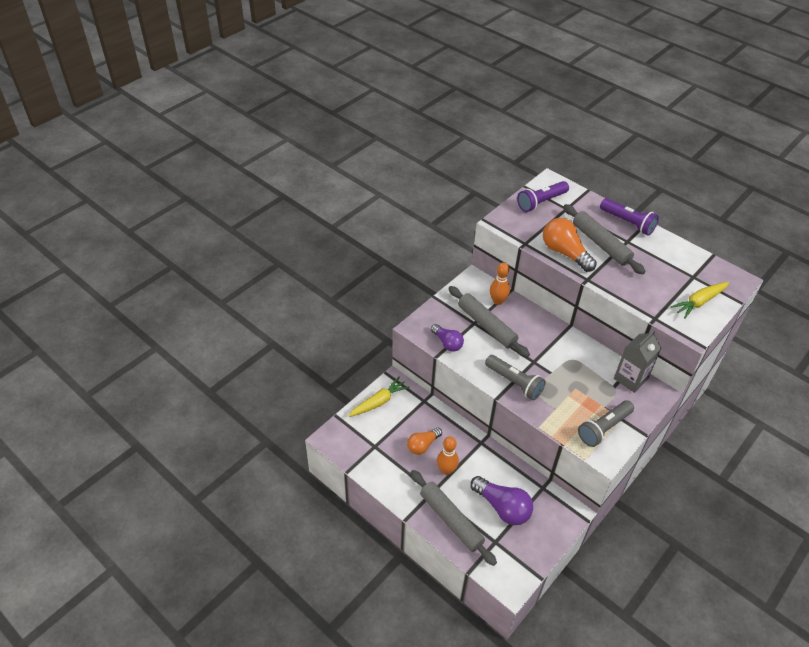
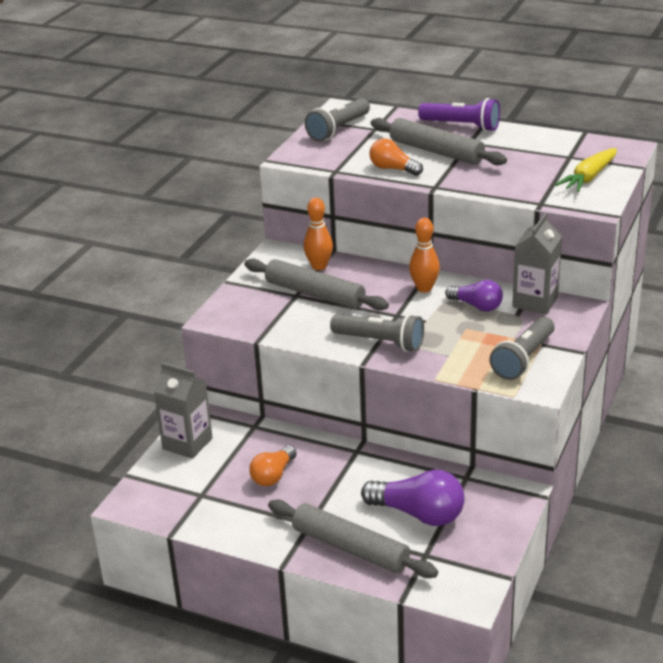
camera: 15 degrees left, 15 degrees down
yellow carrot [348,377,410,417] -> grey carton [154,362,213,459]
purple light bulb [431,324,464,352] -> purple light bulb moved to [445,280,503,312]
orange bowling pin [437,436,459,475] -> orange bowling pin moved to [409,218,440,292]
purple flashlight [517,181,569,212] -> grey flashlight [305,98,370,141]
orange light bulb [543,218,597,272] -> orange light bulb [369,138,423,176], size x0.63

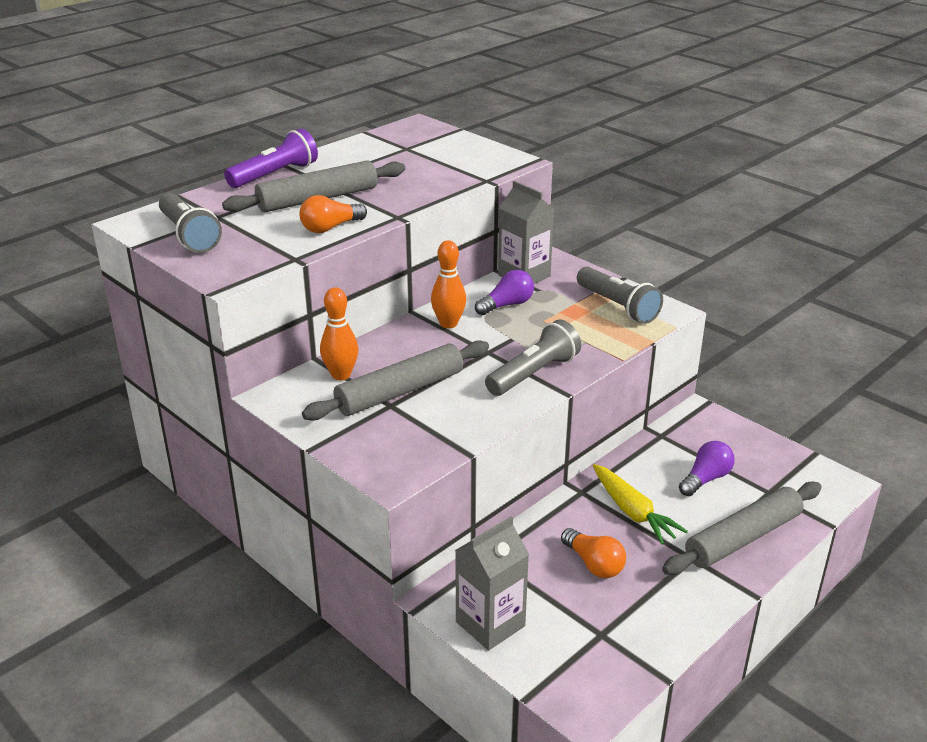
camera: 70 degrees left, 0 degrees up
purple light bulb [361,469,465,526] -> purple light bulb [679,441,735,496], size x0.63
yellow carrot [555,148,617,192] -> yellow carrot moved to [593,464,688,544]

